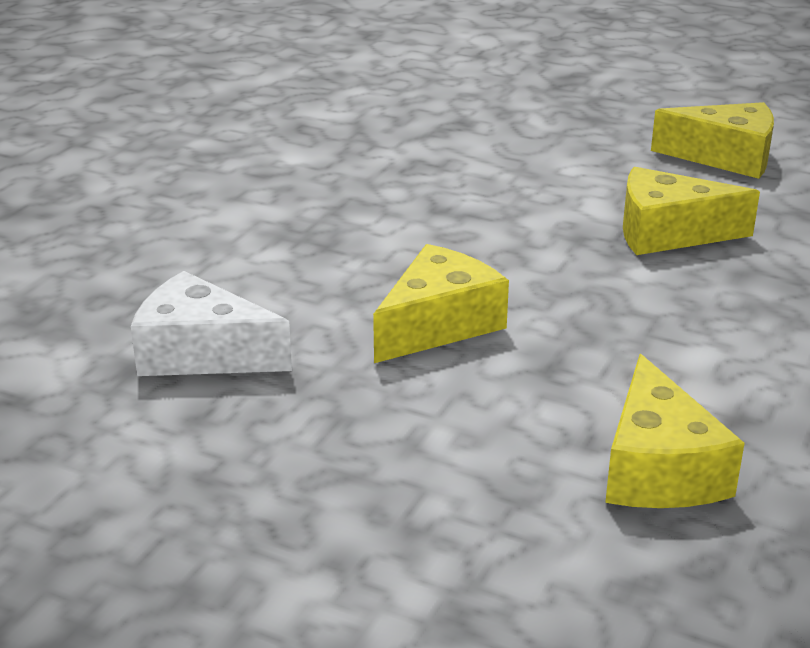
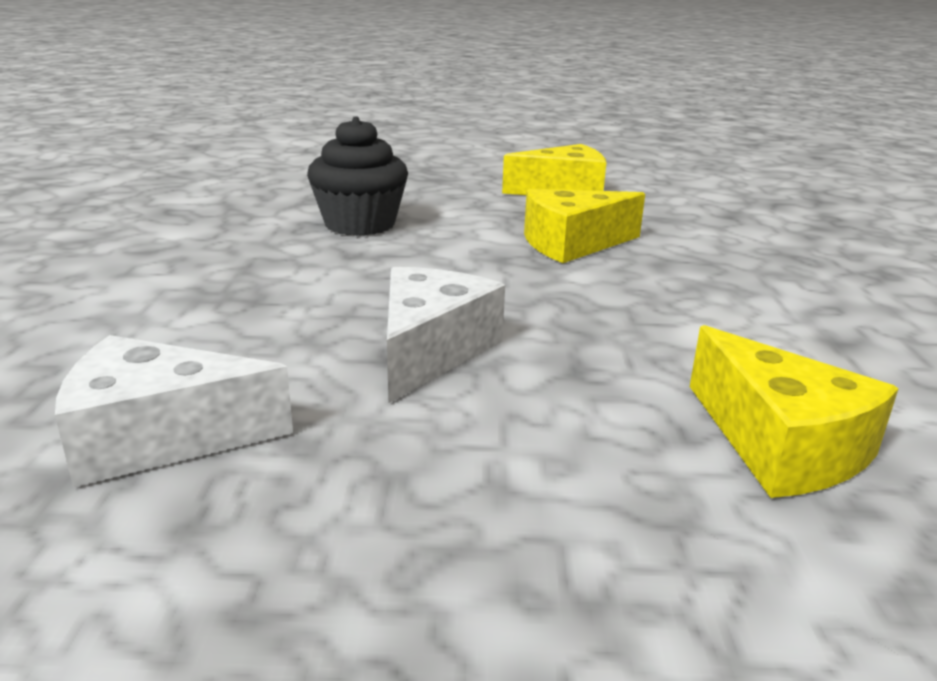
camera: 25 degrees left, 5 degrees down
yellow cheese [373,244,509,363] -> white cheese [387,267,505,403]
none -> black cupcake [307,117,408,236]

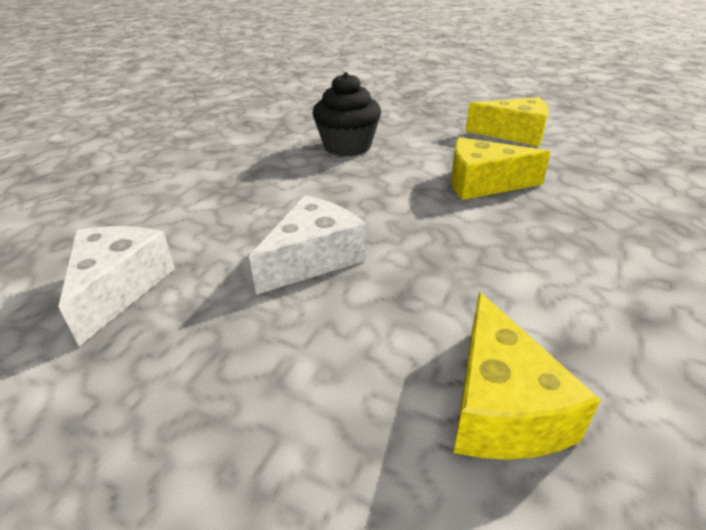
camera: 25 degrees right, 10 degrees up
white cheese [55,335,293,487] -> white cheese turned 75 degrees clockwise [58,226,175,346]

